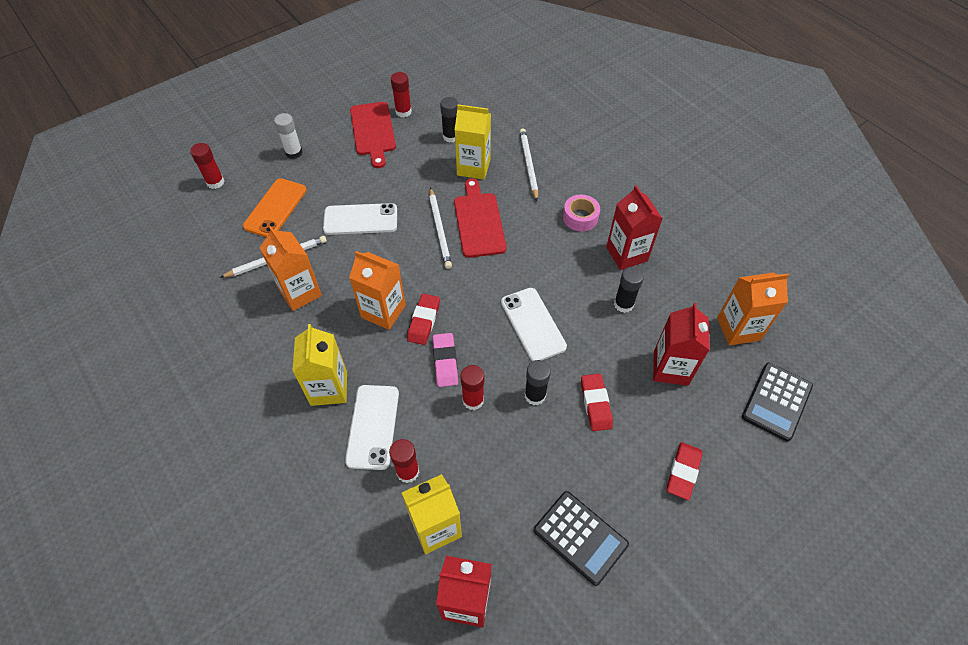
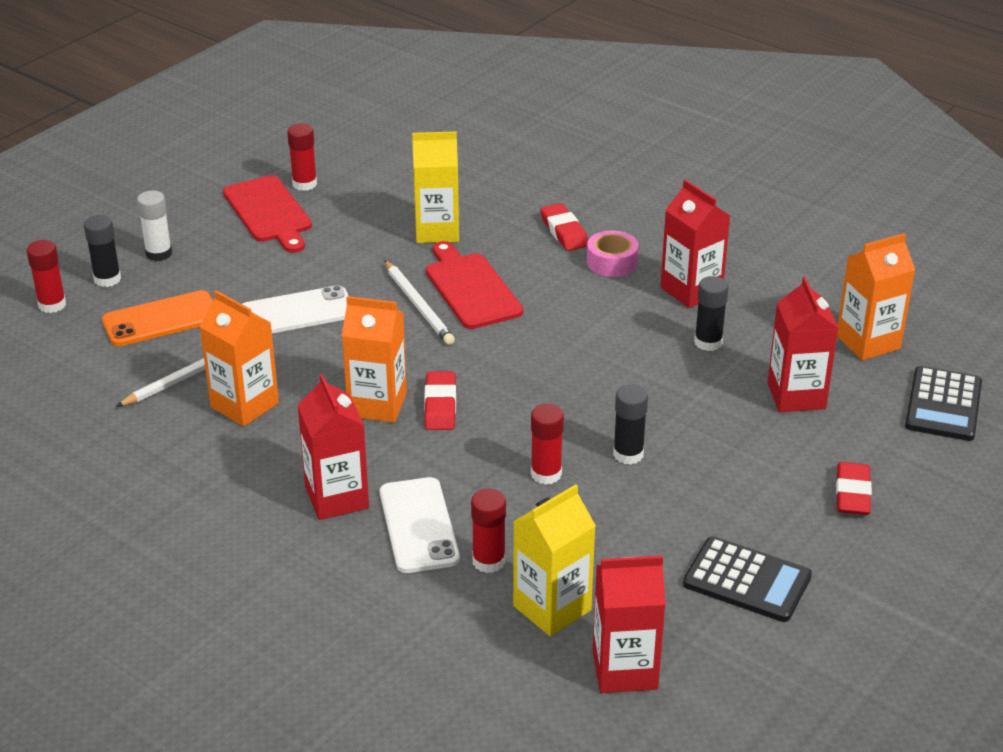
camera: 15 degrees left, 20 degrees down
orange phone [243,178,307,237] -> orange phone turned 60 degrees clockwise [102,290,213,346]
yellow carton [292,324,347,406] -> red carton [297,374,369,520]
pink eraser [433,333,458,387] -> none
black glue stick [440,97,458,142] -> black glue stick moved to [84,215,121,287]
white phone [501,288,567,361] -> none
white pencil [520,128,538,201] -> none
red eraser [581,374,613,431] -> red eraser moved to [540,203,588,251]

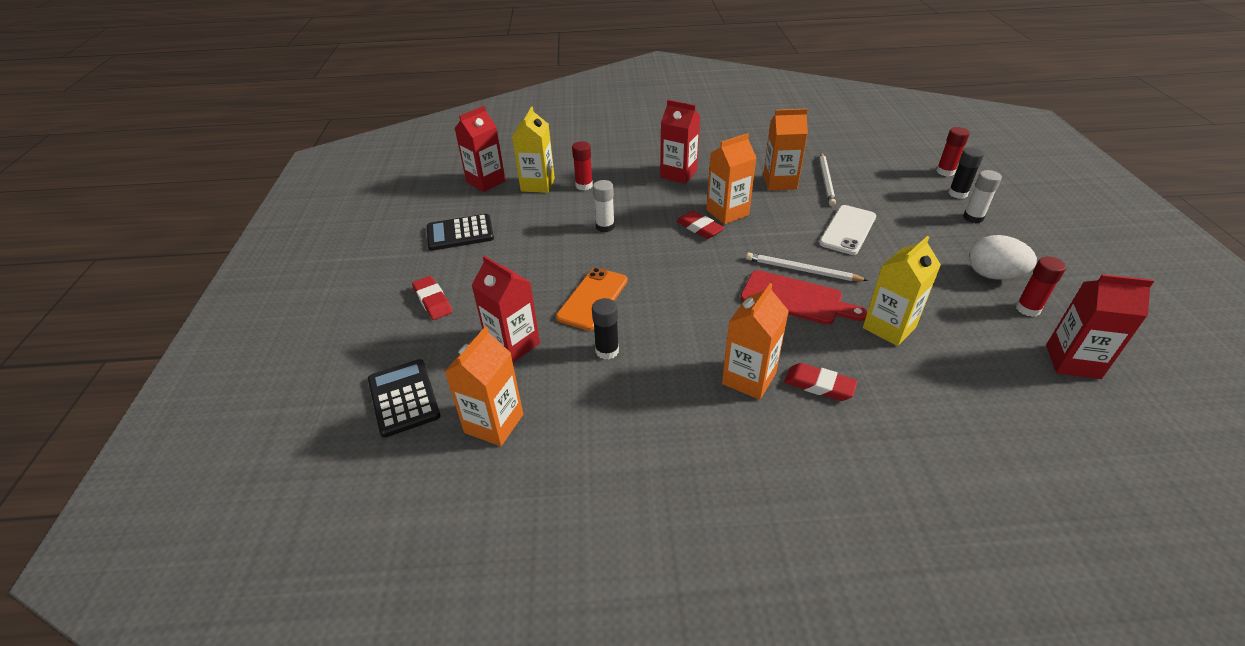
camera: 140 degrees right, 5 degrees up
orange phone [102,290,213,346] -> orange phone moved to [556,268,628,331]
red cutting board [223,175,312,253] -> white egg [969,235,1037,280]
white phone [380,477,460,573] -> none
red glue stick [531,404,564,485] -> white glue stick [593,180,615,232]
pink tape [587,230,639,277] -> orange carton [722,283,789,400]
black glue stick [613,384,648,465] -> none
red carton [660,179,730,308] -> red carton moved to [1046,274,1154,379]

